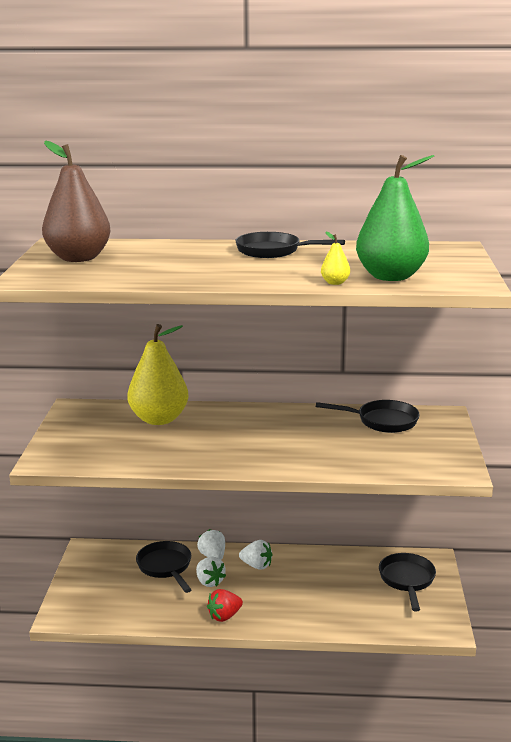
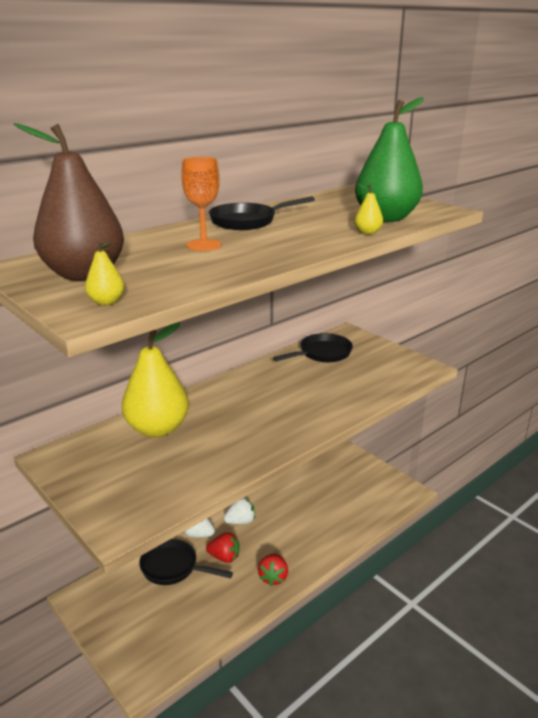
camera: 45 degrees left, 5 degrees up
white strawberry [196,557,226,587] -> red strawberry [206,532,240,563]
black pan [379,553,436,612] -> none
none -> yellow pear [85,241,125,306]
none -> orange goblet [181,157,221,251]

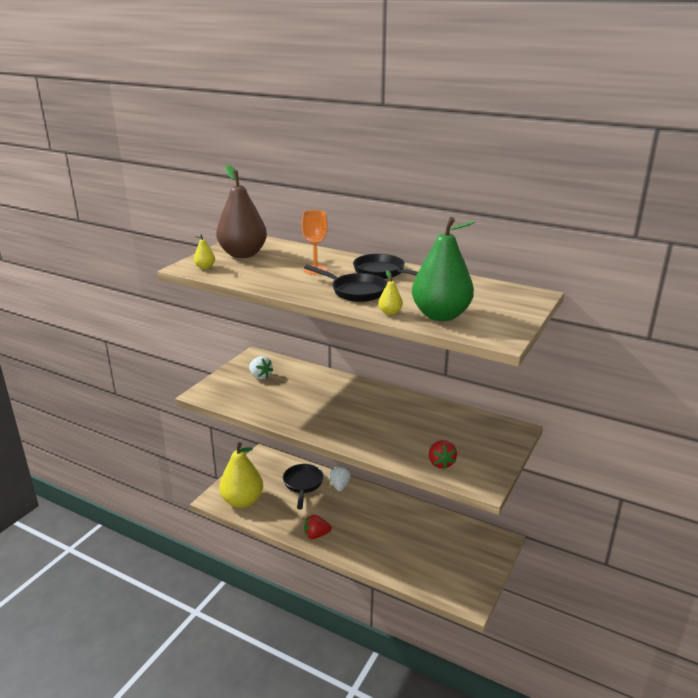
camera: 70 degrees right, 0 degrees up
yellow pear [122,322,189,437] -> yellow pear moved to [219,442,263,508]
red strawberry [206,532,240,563] -> red strawberry moved to [429,440,457,469]
white strawberry [224,497,255,524] -> white strawberry moved to [249,356,273,380]
black pan [273,333,353,362] -> black pan moved to [304,265,387,302]

